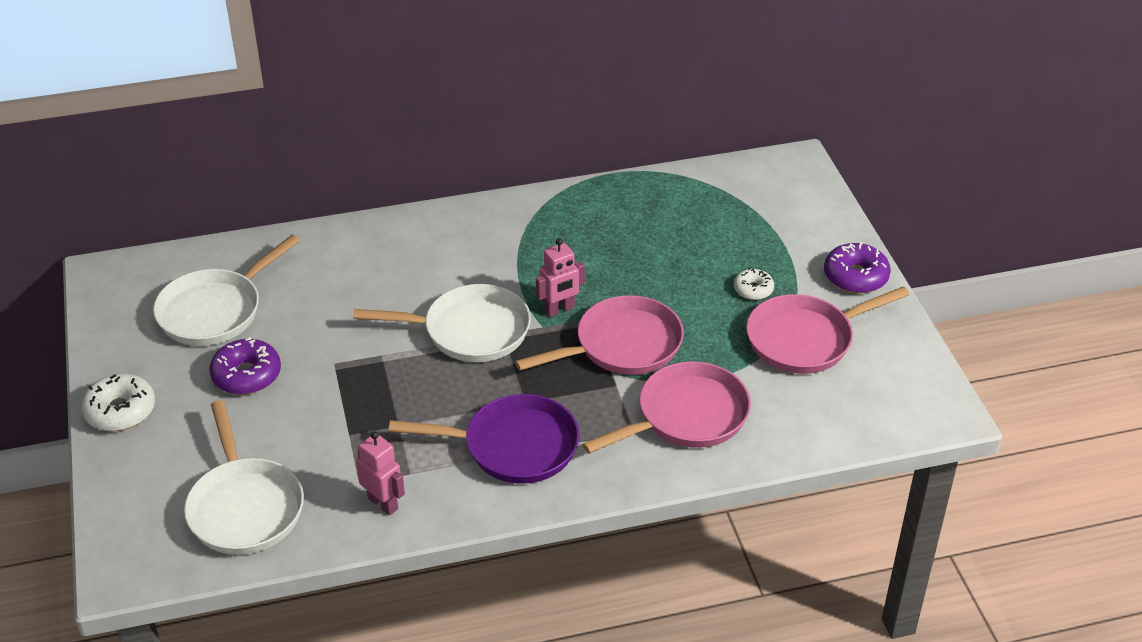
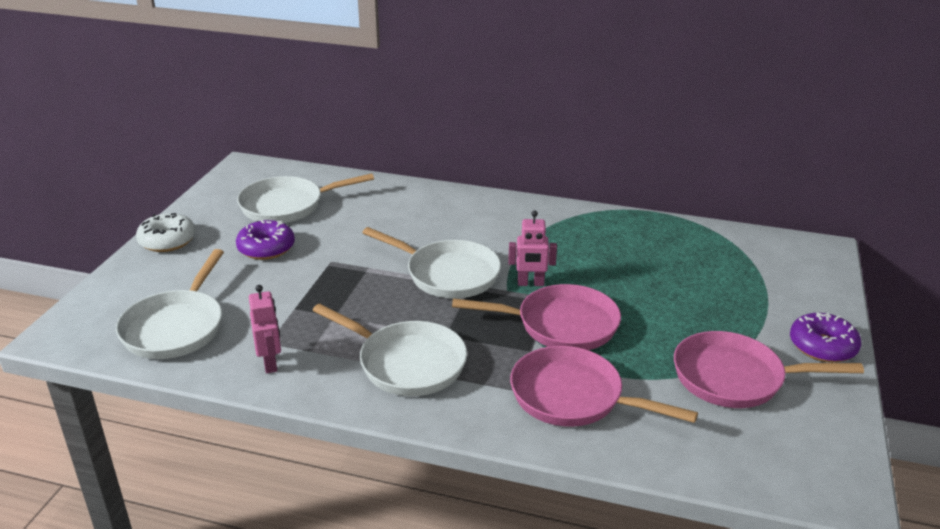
camera: 30 degrees right, 10 degrees down
purple pan [389,394,580,484] -> white pan [312,304,467,396]
pink pan [582,361,751,454] -> pink pan turned 150 degrees counterclockwise [510,346,698,427]
white donut [734,268,774,300] -> none

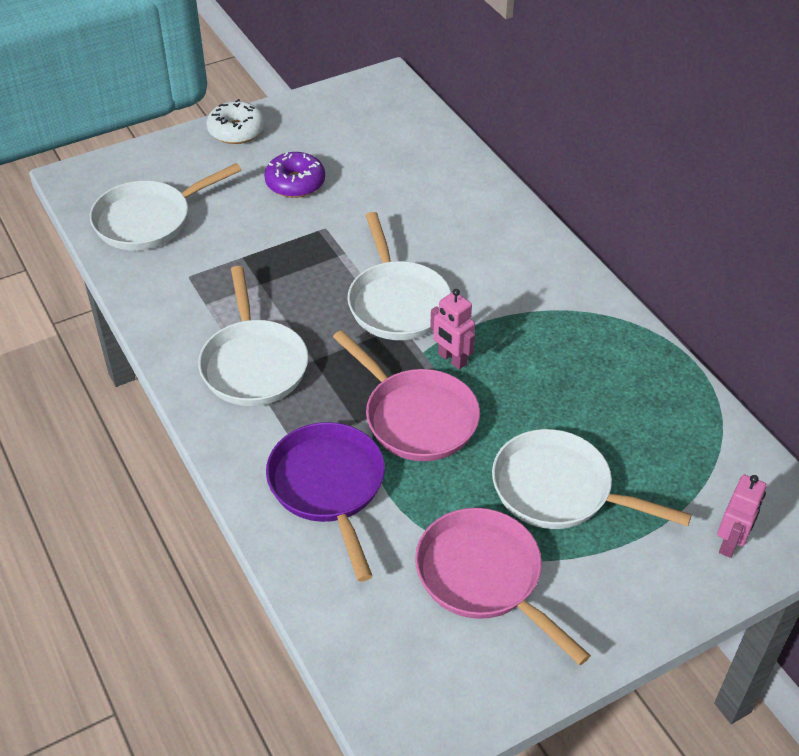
camera: 45 degrees right, 15 degrees up
white pan [237,173,374,223] -> white pan moved to [492,429,692,529]
pink robot [249,285,281,373] -> pink robot moved to [717,475,767,558]
pink pan [510,346,698,427] -> purple pan [266,422,385,582]
purple donut [790,313,861,363] -> none

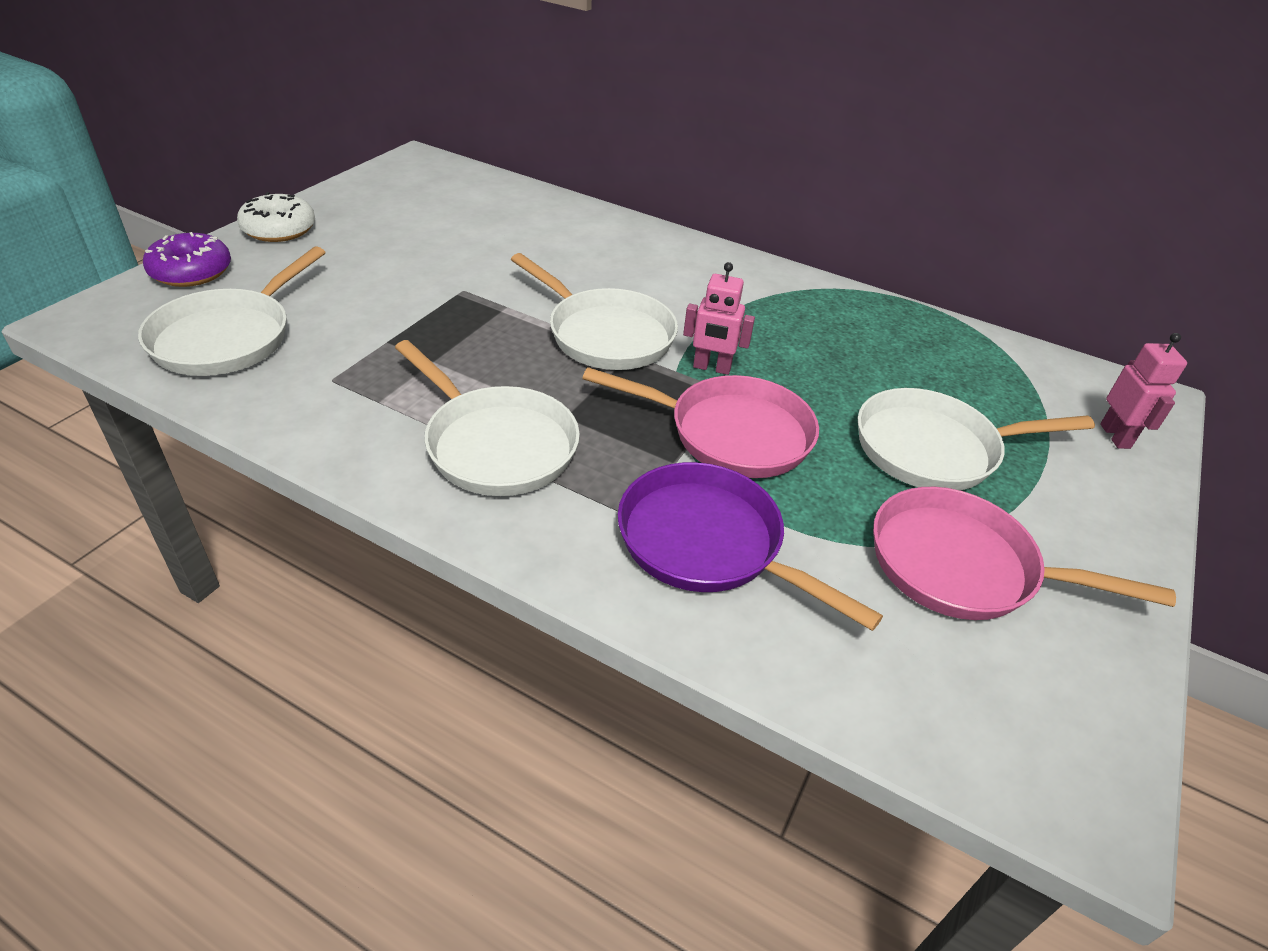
camera: 35 degrees left, 5 degrees down
purple donut [264,152,325,198] -> purple donut moved to [143,232,231,287]

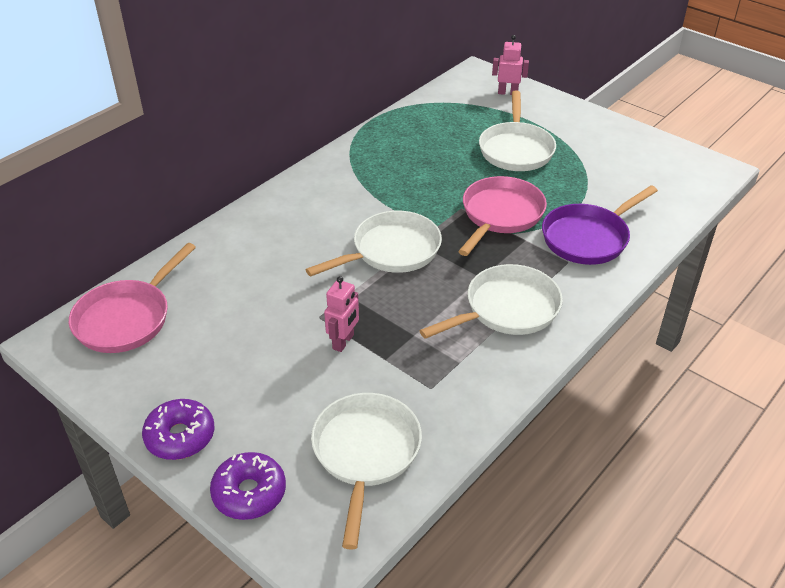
camera: 75 degrees left, 0 degrees up
white pan [138,246,326,376] -> white pan turned 120 degrees counterclockwise [311,393,422,550]
white donut [237,192,315,242] -> purple donut [142,399,214,460]
pink robot [683,262,755,375] -> pink robot moved to [324,276,359,352]
pink pan [873,487,1176,620] -> pink pan moved to [69,243,196,353]

